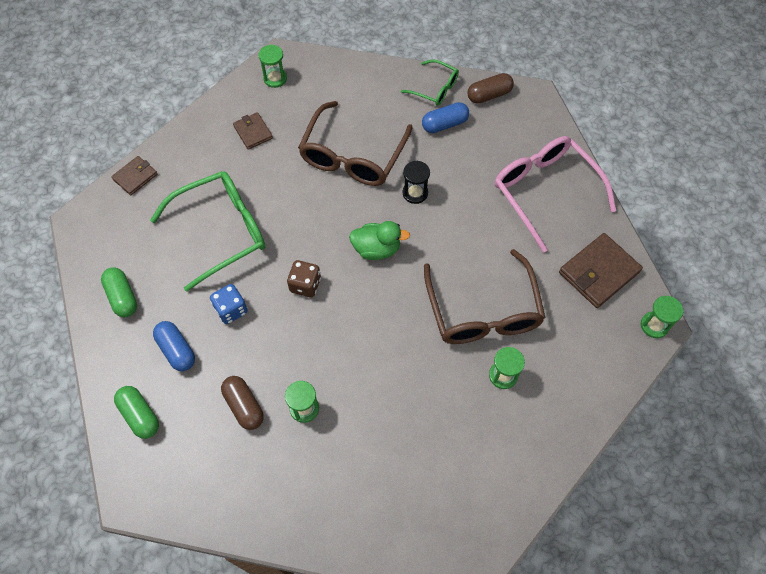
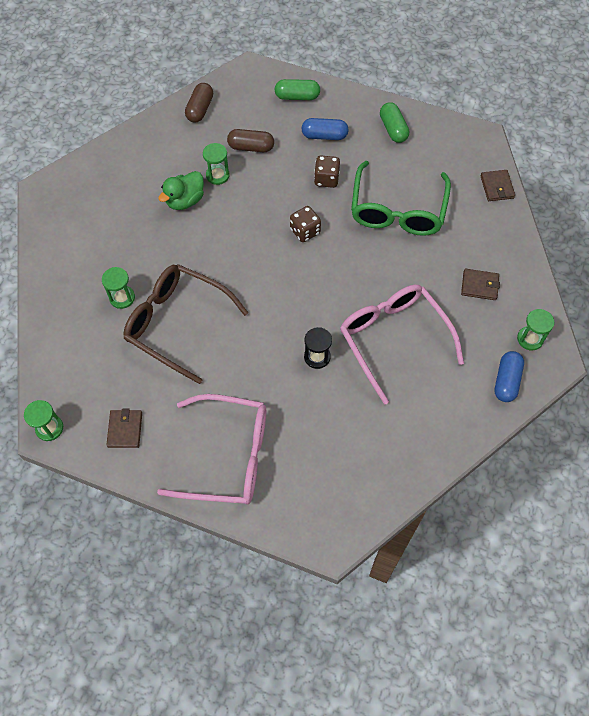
camera: 130 degrees right, 0 degrees up
green capsule [101,267,137,317] -> green capsule turned 60 degrees clockwise [380,102,409,143]
blue dice [210,284,248,324] -> brown dice [314,156,340,188]
brown glasses [298,101,413,186] -> pink glasses [340,285,464,405]
green duck [349,221,410,260] -> green duck moved to [158,171,204,210]
green glasses [401,60,459,106] -> none
blue capsule [422,102,469,133] -> blue capsule moved to [494,351,524,402]
brown capsule [468,73,514,104] -> brown capsule moved to [185,83,213,123]
brown wallet [559,233,643,308] -> brown wallet [106,409,142,448], size x0.58

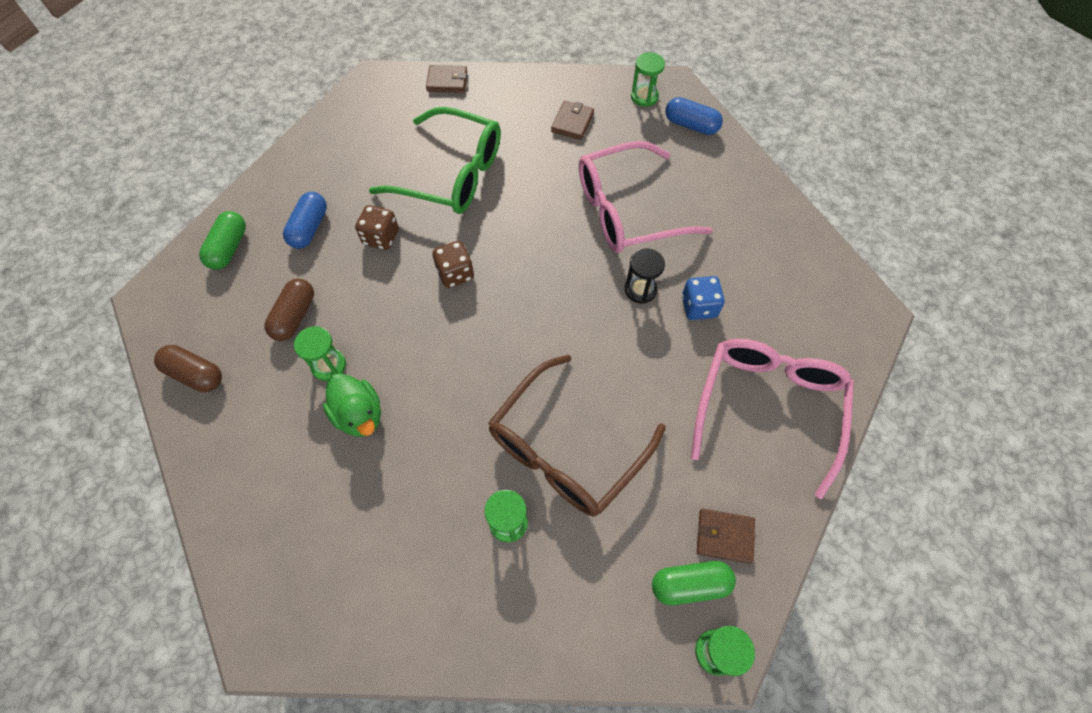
camera: 80 degrees left, 0 degrees up
green capsule [380,102,409,143] -> green capsule moved to [652,561,736,605]
none -> blue dice [681,276,725,320]

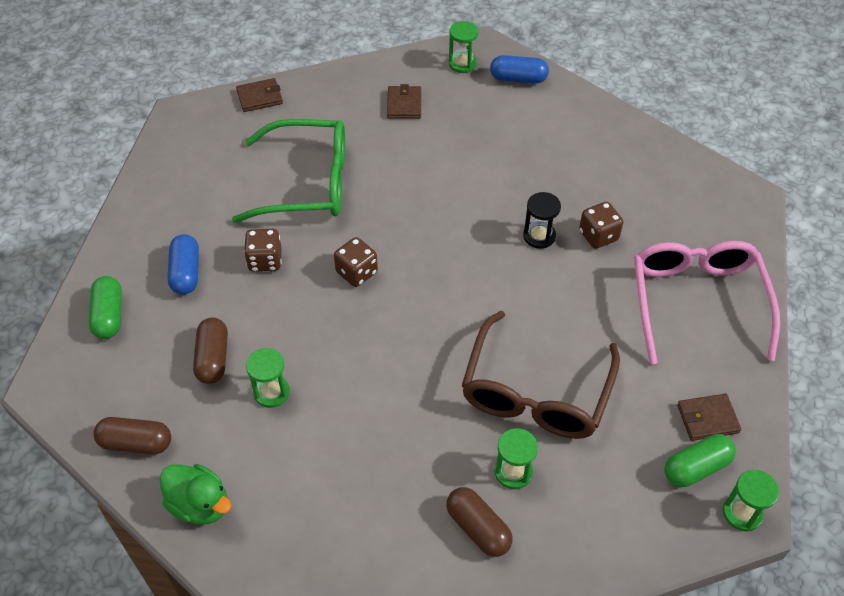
camera: 20 degrees left, 10 degrees down
green duck [323,373,381,437] -> green duck moved to [160,464,231,525]
pink glasses [579,141,712,253] -> none
blue dice [681,276,725,320] -> brown dice [579,202,623,249]
none -> brown capsule [446,487,513,557]

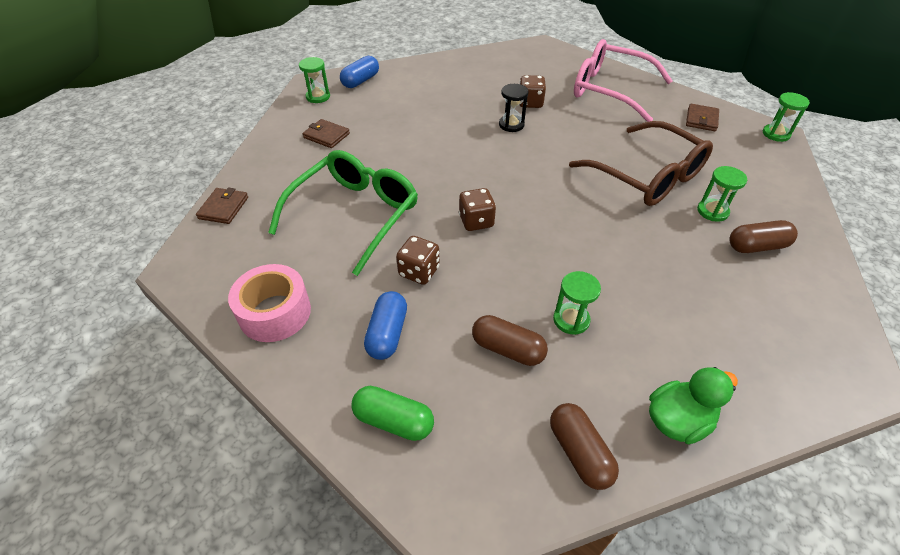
camera: 60 degrees left, 5 degrees down
brown capsule [93,417,171,454] -> brown capsule turned 60 degrees counterclockwise [550,403,619,490]
blue capsule [168,234,199,295] -> blue capsule turned 75 degrees clockwise [364,291,407,360]
green capsule [664,434,736,487] -> none
none -> pink tape [228,264,311,342]

